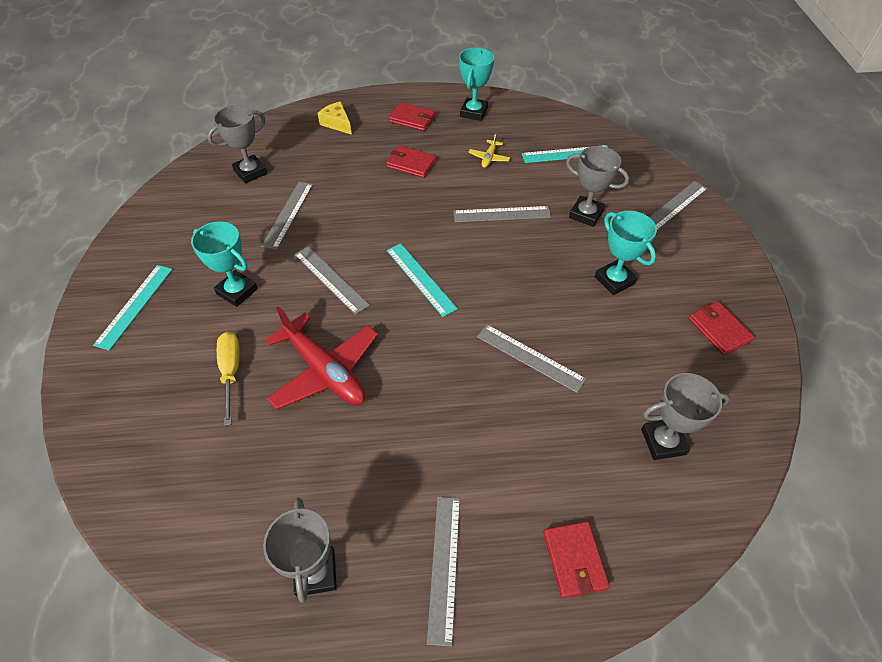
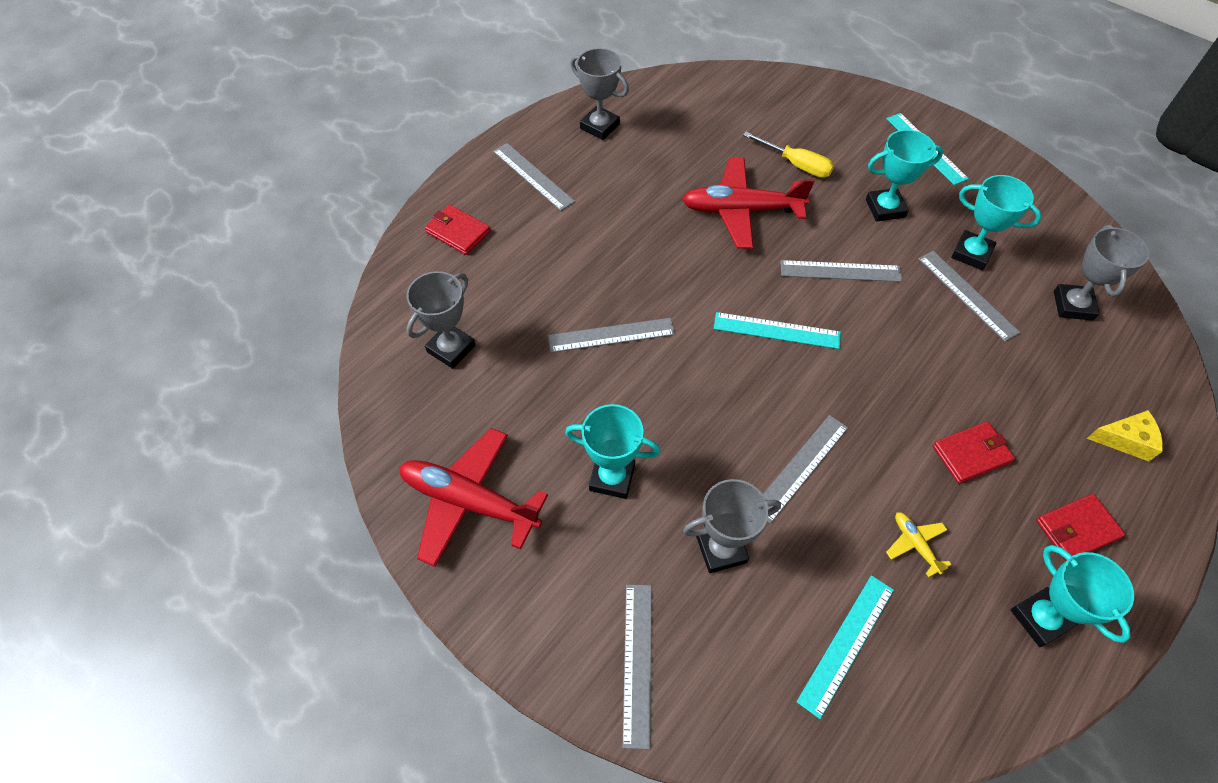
camera: 135 degrees right, 5 degrees up
red wallet [689,301,754,355] -> red plane [399,428,548,567]
none -> turquoise trophy [951,175,1042,270]

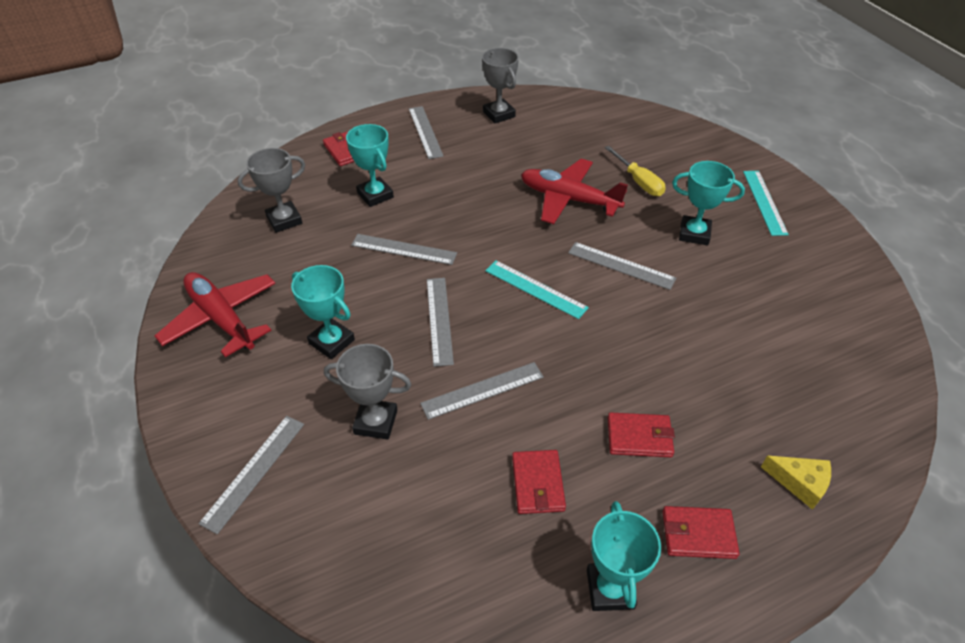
camera: 25 degrees right, 10 degrees down
turquoise ruler [796,575,894,719] -> none
yellow plane [886,512,952,577] -> red wallet [512,450,566,514]
grey ruler [918,251,1020,342] -> grey ruler moved to [427,278,454,367]
turquoise trophy [951,175,1042,270] -> turquoise trophy moved to [346,124,394,207]
grey trophy [1054,225,1149,321] -> none

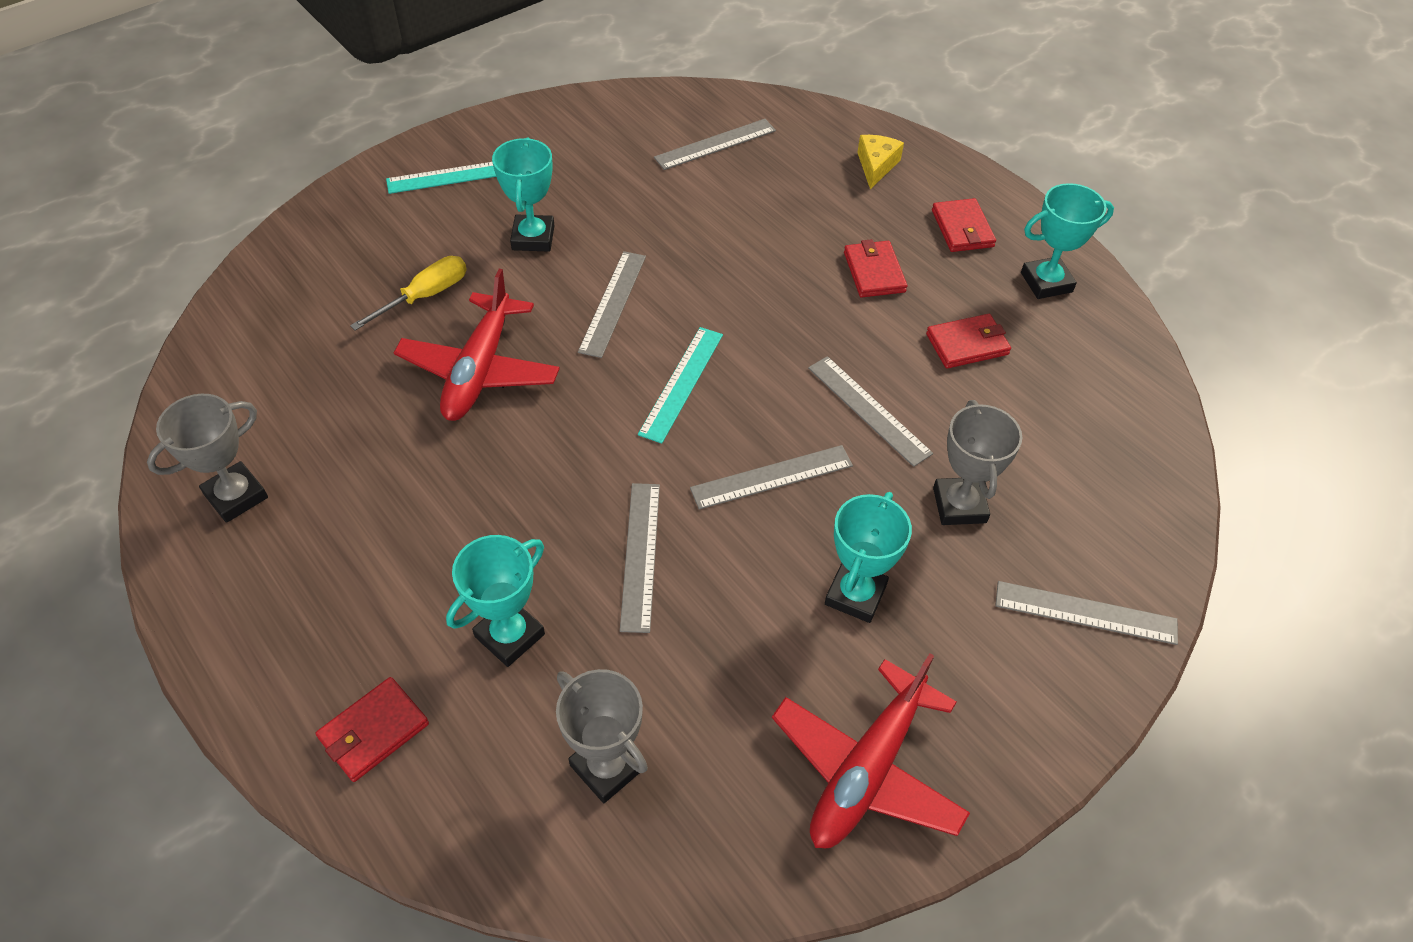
camera: 105 degrees left, 5 degrees up
grey ruler [409,106,444,159] -> grey ruler moved to [654,119,776,170]

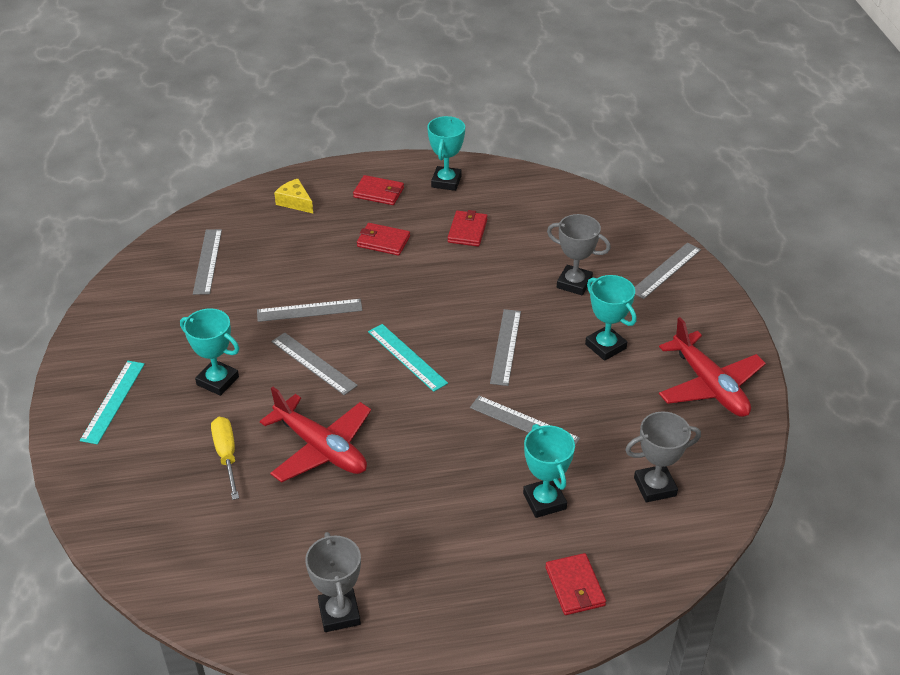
camera: 60 degrees left, 10 degrees down
grey ruler [808,356,933,467] -> grey ruler moved to [257,299,362,322]

